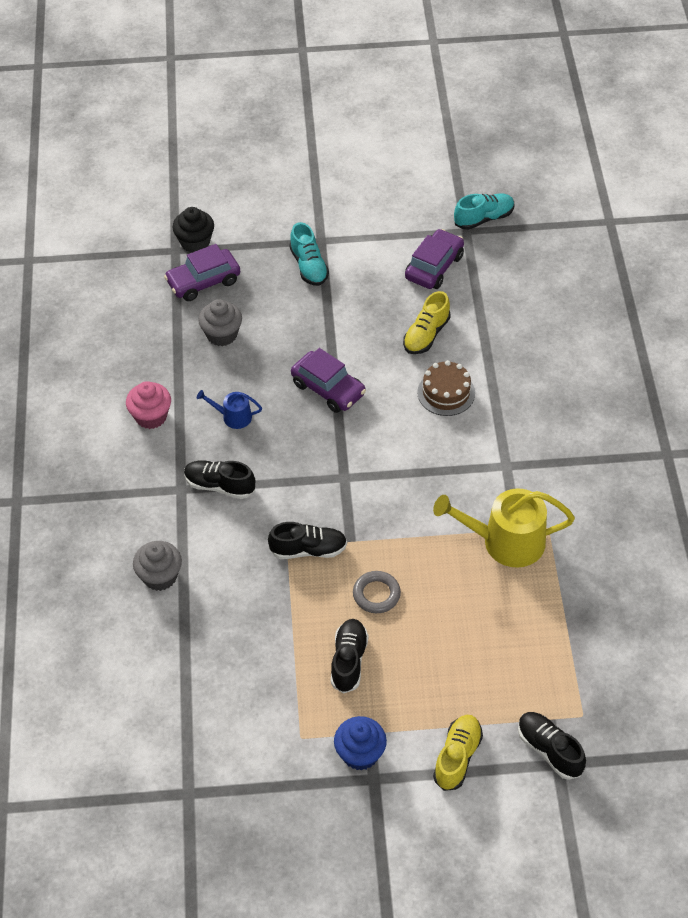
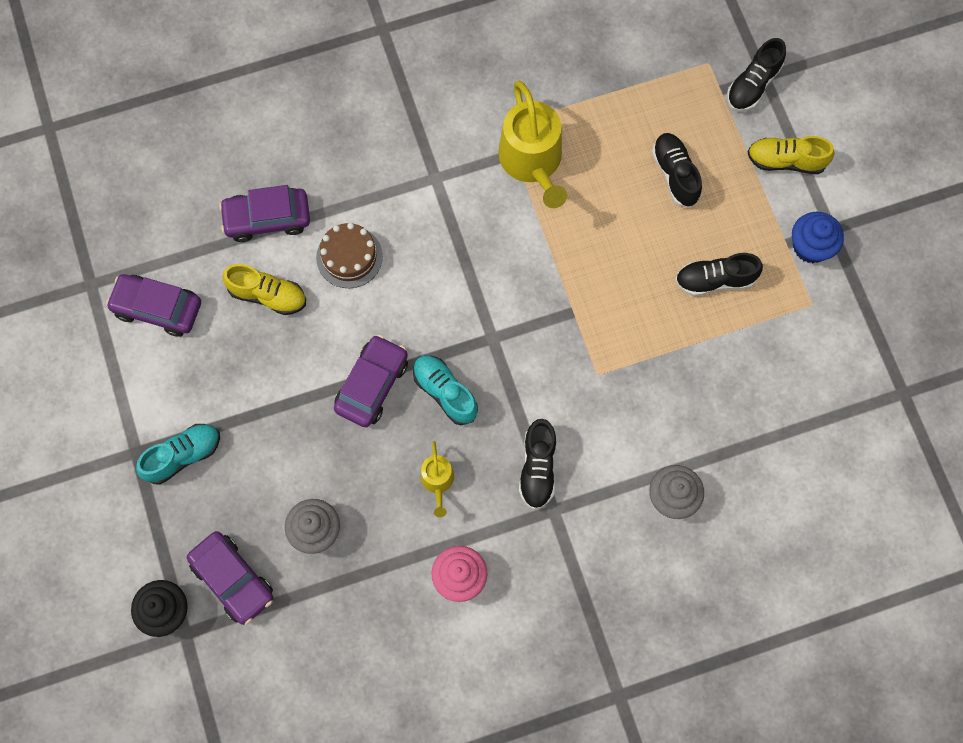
camera: 105 degrees left, 20 degrees up
blue watering can [197,390,262,429] -> yellow watering can [420,441,454,517]
black shoe [268,522,347,559] -> black shoe moved to [652,133,702,207]
grey ring [353,571,401,613] -> none
turquoise shoe [454,194,515,230] -> turquoise shoe moved to [413,355,478,425]
none -> purple car [219,185,310,242]

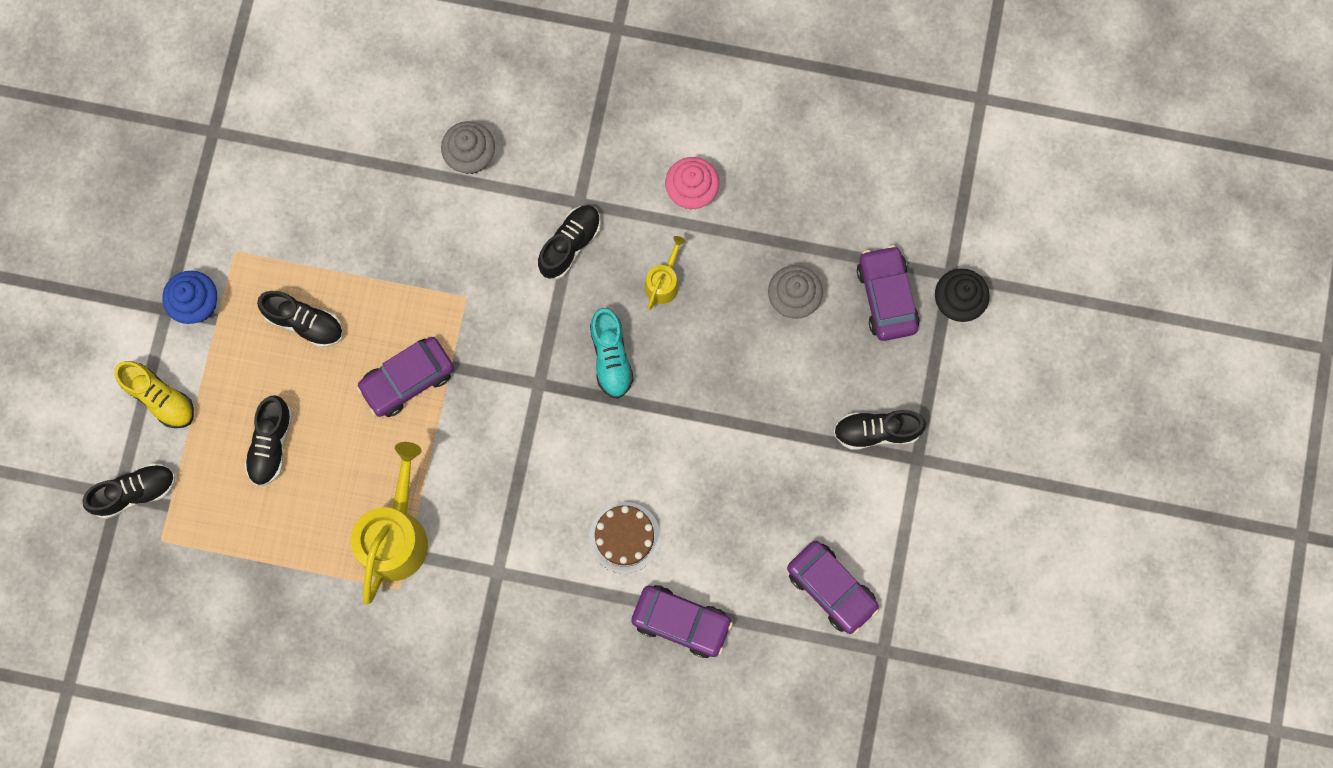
camera: 150 degrees left, 5 degrees up
turquoise shoe [136,424,220,484] -> black shoe [833,410,926,450]
yellow shoe [222,264,306,315] -> none
purple car [334,335,408,427] -> purple car moved to [356,337,454,417]

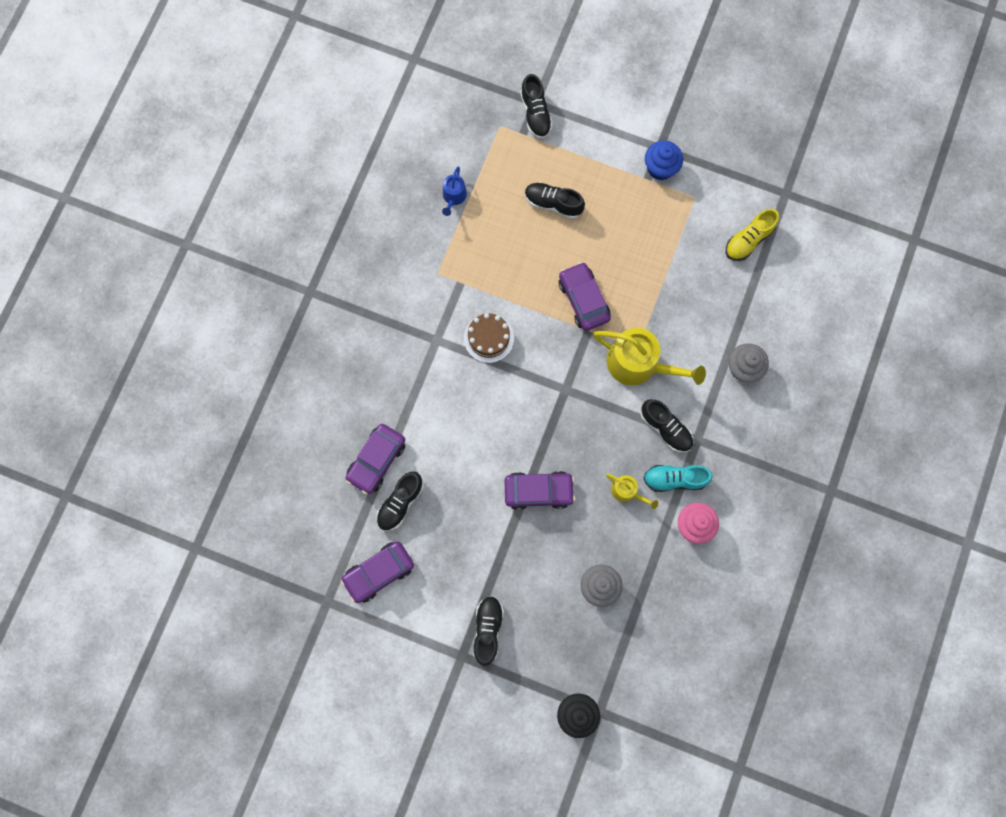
camera: 100 degrees right, 0 degrees up
yellow shoe [115,361,194,428] -> yellow shoe moved to [726,209,779,261]
black shoe [257,291,343,347] -> black shoe moved to [376,471,424,531]
yellow watering can [351,442,428,605] -> yellow watering can moved to [593,328,706,385]
brown cake [589,502,661,574] -> brown cake moved to [464,313,514,363]
turquoise shoe [590,308,634,399] -> turquoise shoe moved to [643,465,712,492]
purple car [857,245,920,341] -> purple car moved to [504,471,575,510]
none -> blue watering can [442,167,467,216]

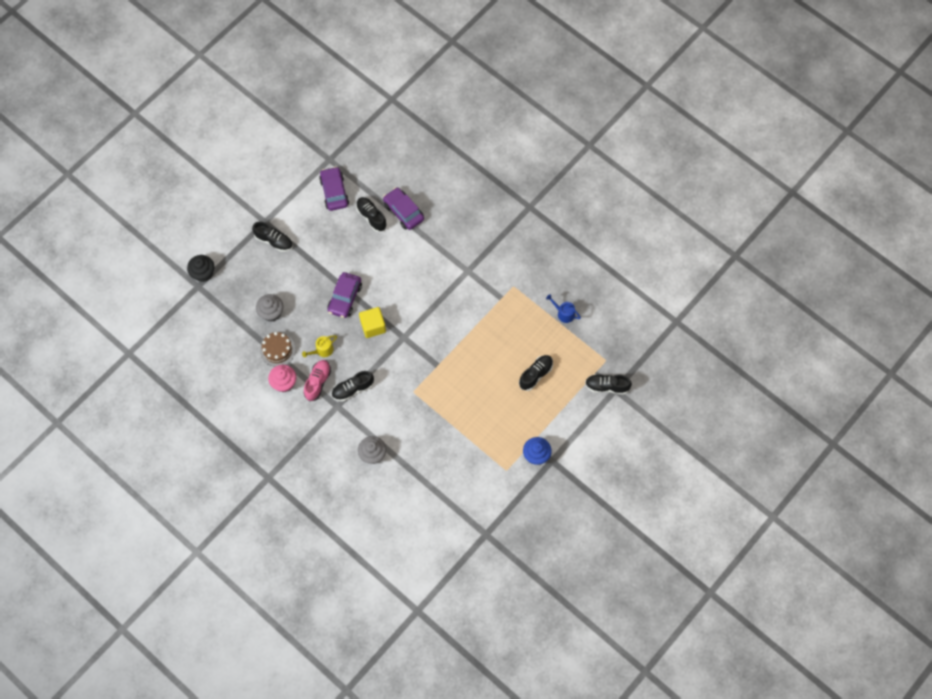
camera: 110 degrees right, 10 degrees down
brown cake [464,313,514,363] -> brown cake moved to [260,332,296,367]
purple car [559,262,611,331] -> none
yellow watering can [593,328,706,385] -> none
turquoise shoe [643,465,712,492] -> pink shoe [304,360,331,401]
yellow shoe [726,209,779,261] -> none
none -> yellow cube [359,307,386,338]

